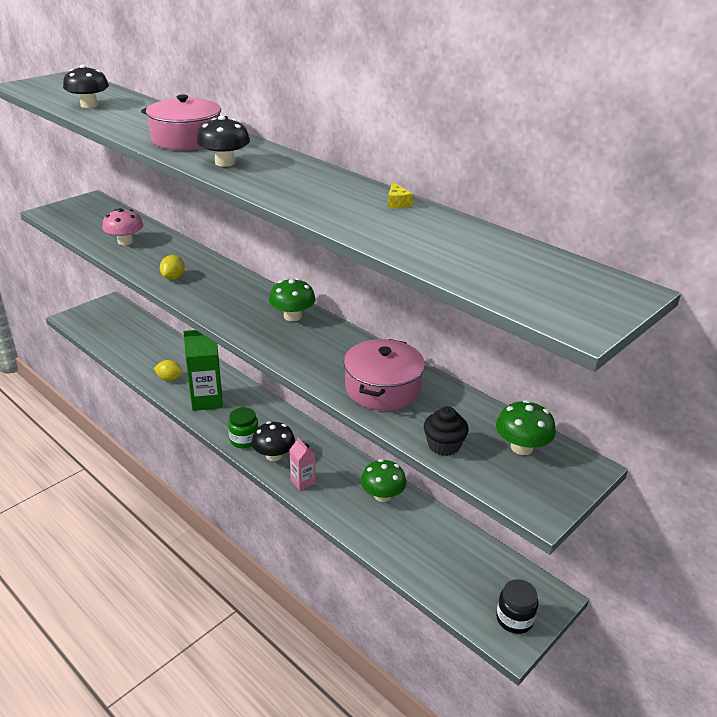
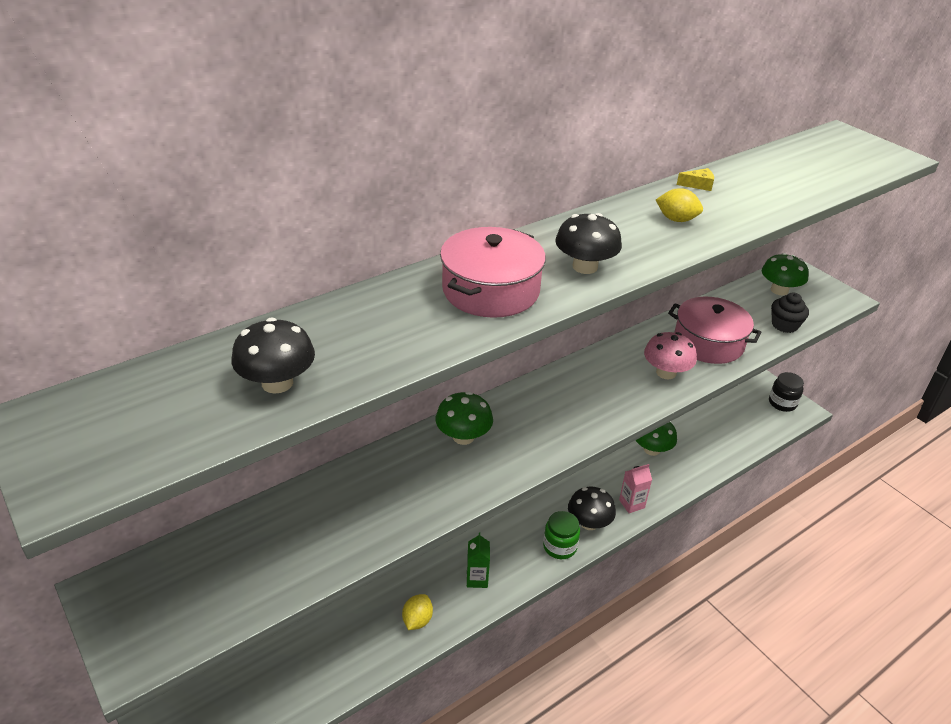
camera: 80 degrees left, 5 degrees up
pink mushroom [102,208,144,245] -> pink mushroom moved to [644,332,697,380]
yellow lemon [160,255,185,280] -> yellow lemon moved to [656,188,703,222]
green carton [183,330,223,411] -> green carton [467,533,490,588], size x0.55
green mushroom [269,278,316,321] -> green mushroom moved to [436,392,493,445]

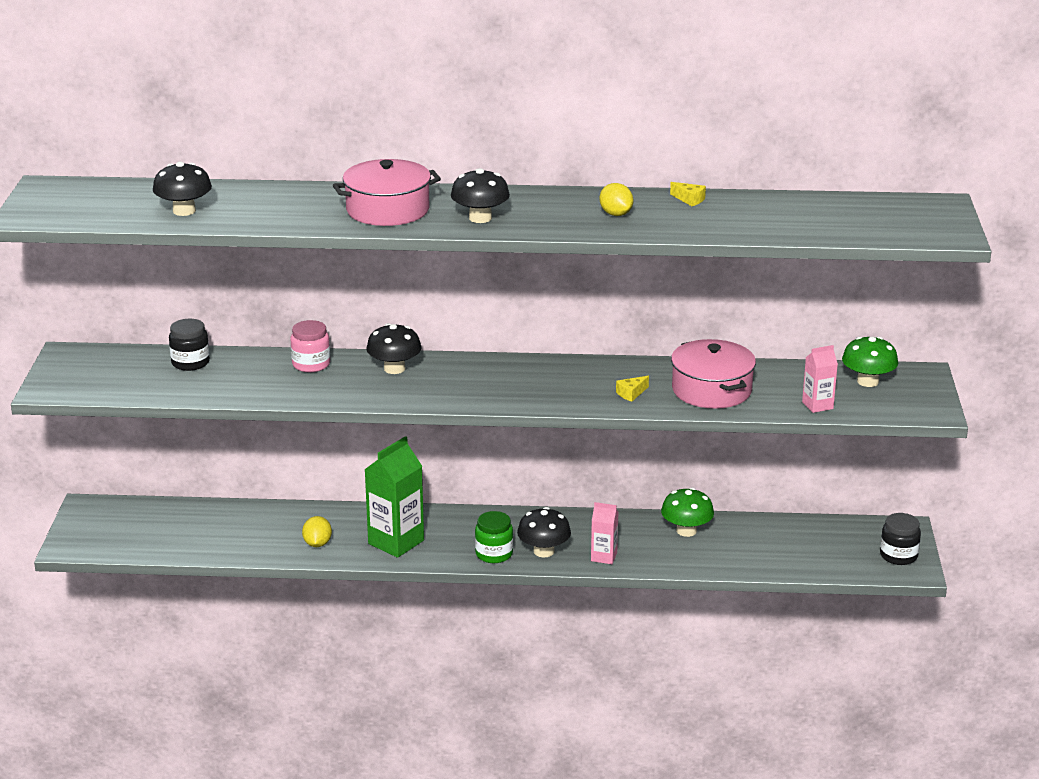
camera: 40 degrees right, 10 degrees down
yellow lemon [402,594,433,630] -> yellow lemon turned 60 degrees counterclockwise [302,516,332,547]
green mushroom [436,392,493,445] -> black mushroom [366,323,421,374]
green carton [467,533,490,588] -> green carton [365,436,424,558], size x1.83
pink mushroom [644,332,697,380] -> yellow cheese [616,376,649,402]
black cupcake [771,292,809,333] -> pink carton [802,345,838,413]
none -> black jar [169,319,210,371]
none -> pink jar [290,320,330,372]

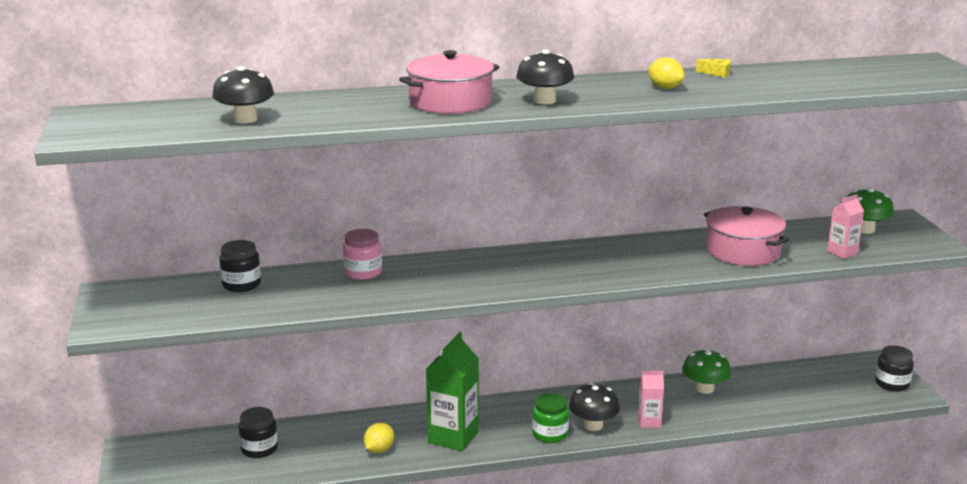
camera: 15 degrees left, 5 degrees down
yellow lemon [302,516,332,547] -> yellow lemon turned 45 degrees clockwise [363,423,394,453]
black mushroom [366,323,421,374] -> none
yellow cheese [616,376,649,402] -> none
none -> black jar [238,407,278,458]

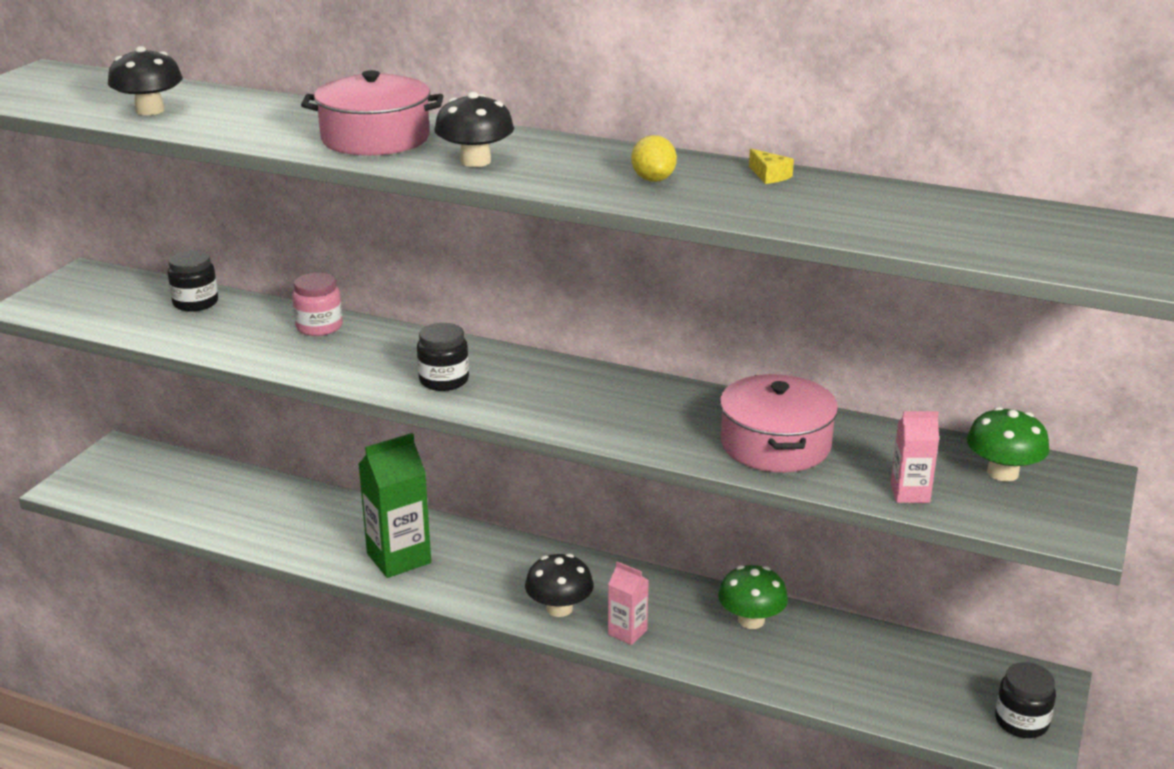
camera: 35 degrees right, 5 degrees up
black jar [238,407,278,458] -> black jar moved to [417,323,469,391]
yellow lemon [363,423,394,453] -> none
green jar [532,393,569,443] -> none

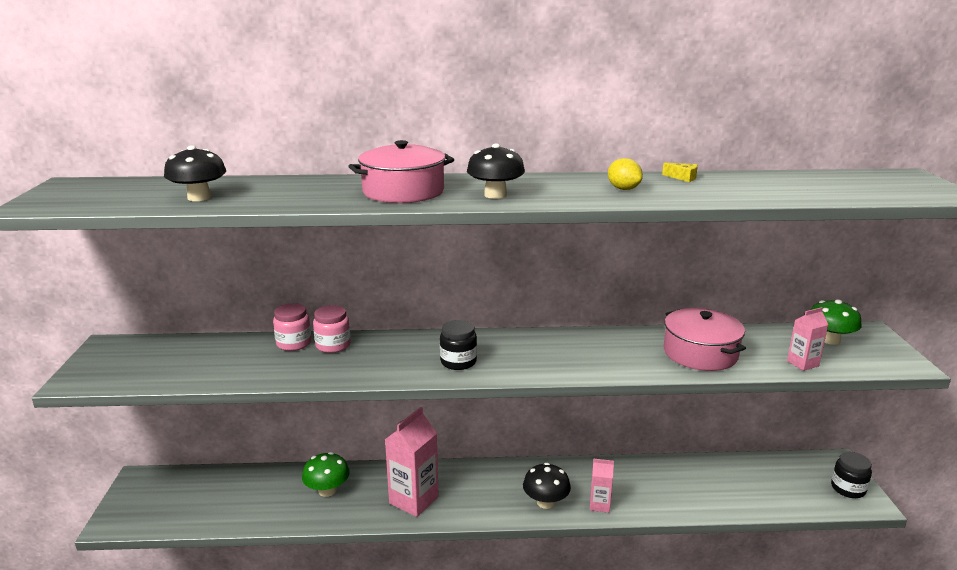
camera: 25 degrees left, 5 degrees down
black jar [168,250,218,312] -> none
green carton [358,433,431,578] -> pink carton [385,407,439,517]
green mushroom [718,565,788,629] -> green mushroom moved to [302,452,350,497]
none -> pink jar [273,303,311,351]

